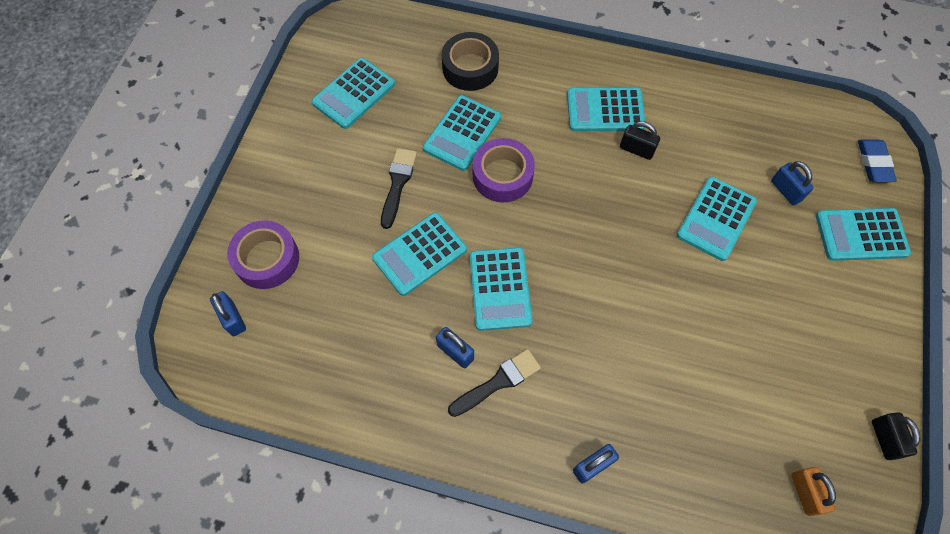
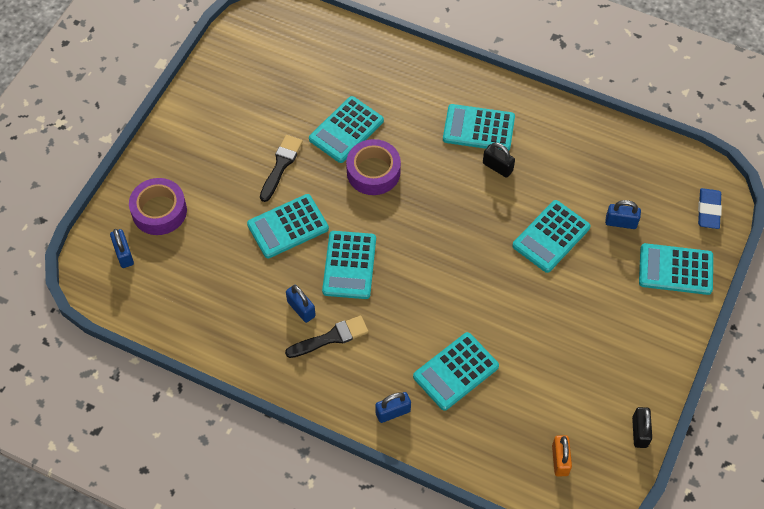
camera: 10 degrees right, 5 degrees down
turquoise calculator [312,58,395,129] -> turquoise calculator moved to [413,332,499,411]
black tape [442,32,499,91] -> none
blue padlock [771,161,814,205] -> blue padlock turned 60 degrees counterclockwise [605,200,641,229]

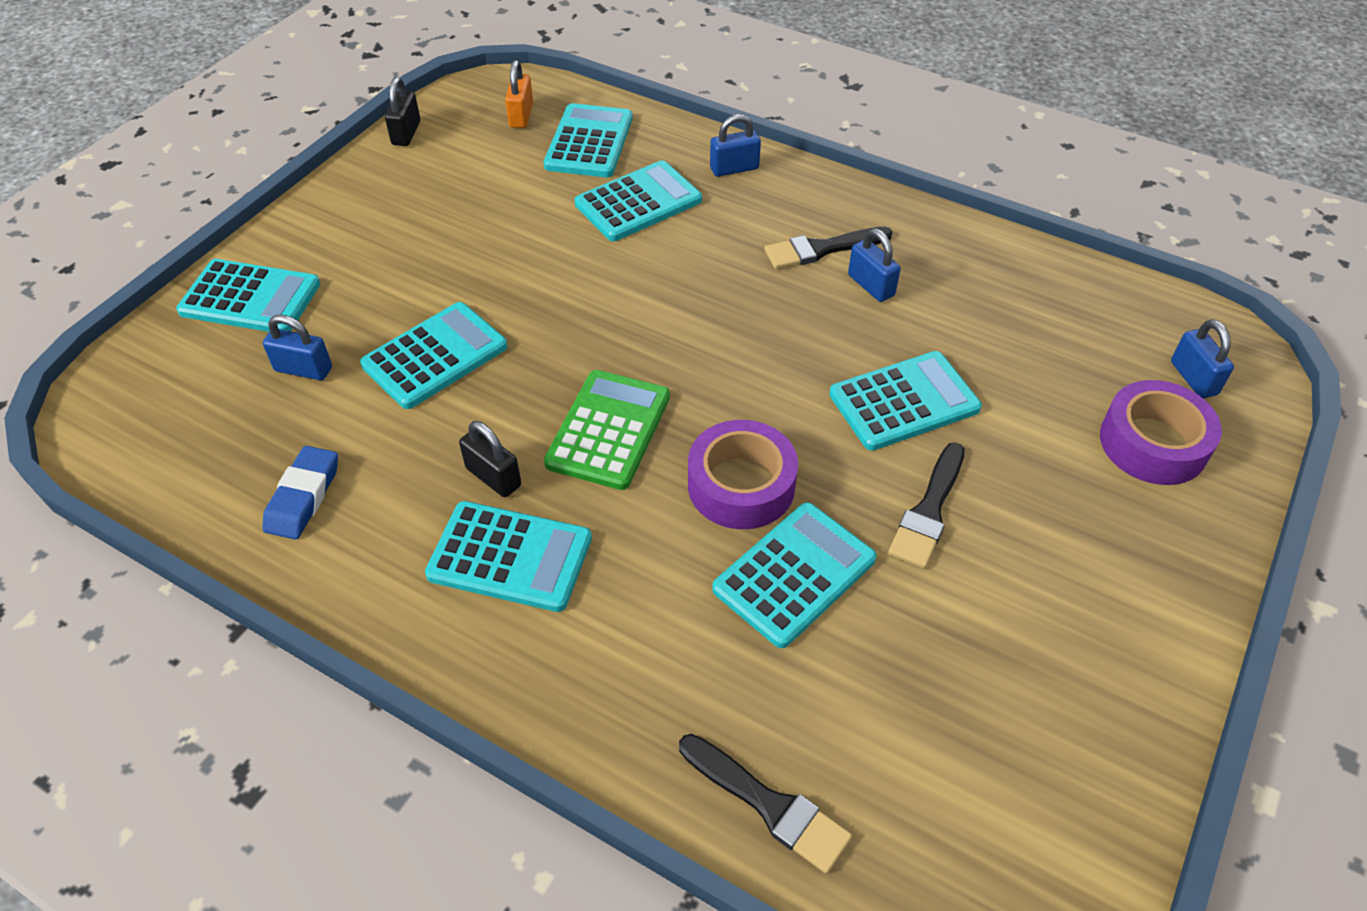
camera: 175 degrees left, 10 degrees down
turquoise calculator [322,231,376,299] -> turquoise calculator moved to [544,103,633,177]
blue eraser [698,188,722,229] -> blue eraser moved to [262,446,338,540]
none -> green calculator [544,370,670,490]
none -> black brush [679,734,852,874]

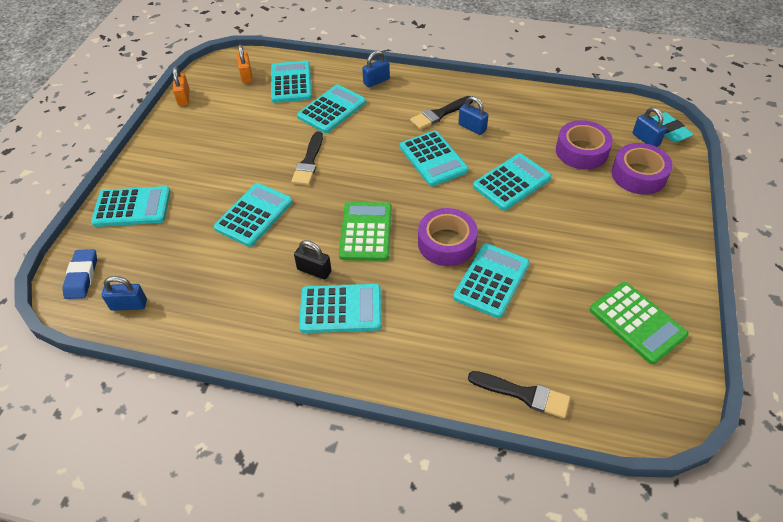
camera: 15 degrees left, 0 degrees up
blue eraser [262,446,338,540] -> blue eraser moved to [62,249,97,299]
blue padlock [263,315,332,380] -> blue padlock moved to [102,276,147,311]
black padlock [385,77,420,146] -> orange padlock [173,66,189,106]
black brush [888,442,965,568] -> black brush moved to [291,131,323,185]
none -> turquoise calculator [400,130,469,186]
none -> purple tape [556,120,613,170]
none -> green calculator [590,282,688,364]
none -> turquoise eraser [652,112,694,143]

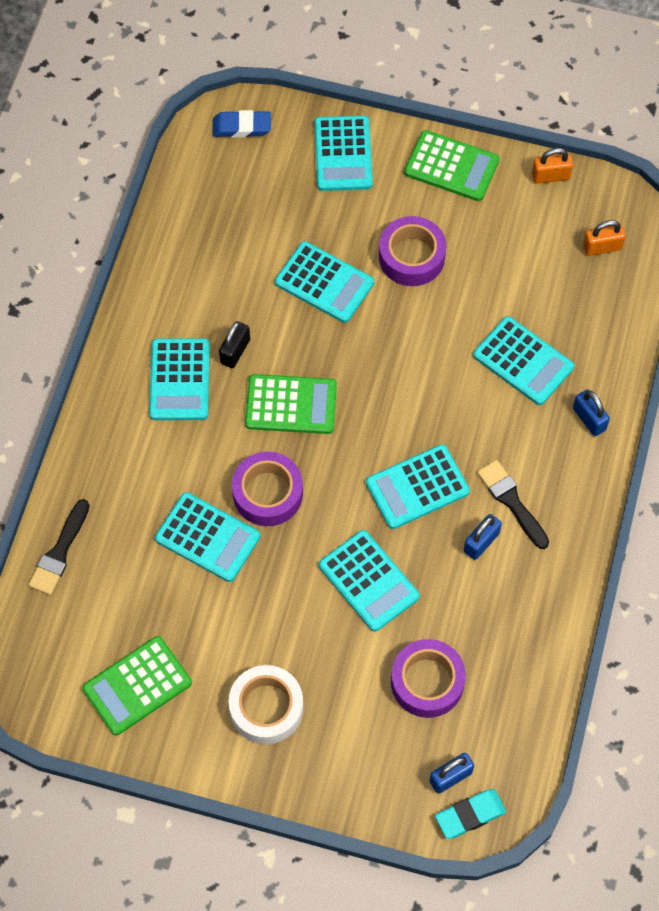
camera: 90 degrees right, 15 degrees up
blue padlock [102,276,147,311] -> none
turquoise calculator [271,61,312,103] -> none
black brush [291,131,323,185] -> none
purple tape [611,143,673,195] -> purple tape moved to [379,216,446,286]
none -> white tape [228,665,303,744]
none -> green calculator [404,130,499,201]

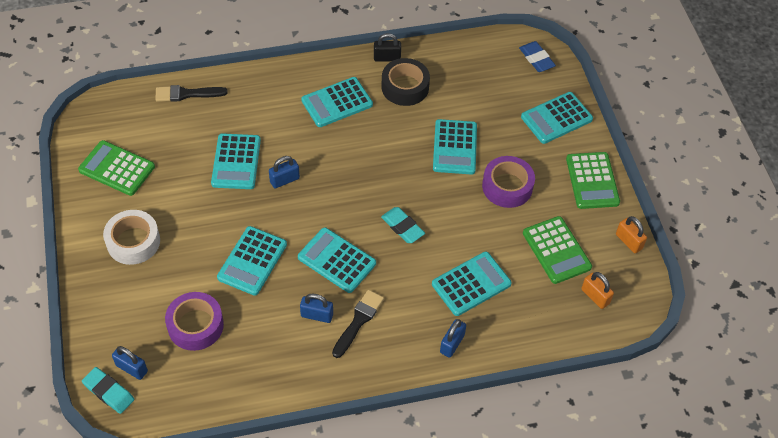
camera: 60 degrees right, 10 degrees down
black padlock [219,321,250,368] -> black padlock moved to [374,33,401,61]
purple tape [232,451,303,526] -> blue padlock [269,156,300,188]
green calculator [245,374,337,434] -> green calculator moved to [523,216,592,284]
turquoise calculator [473,316,574,405] -> turquoise calculator turned 135 degrees counterclockwise [432,252,512,316]
none -> black tape [381,58,430,106]
none -> turquoise eraser [381,207,425,243]

